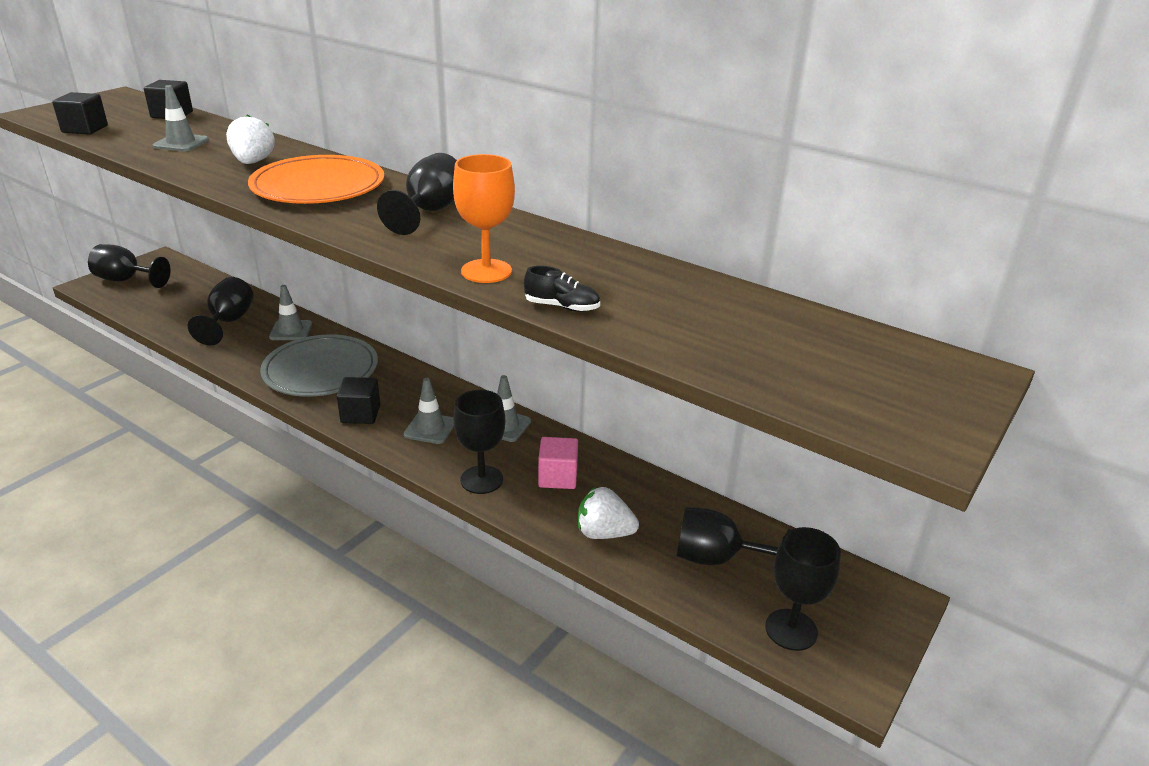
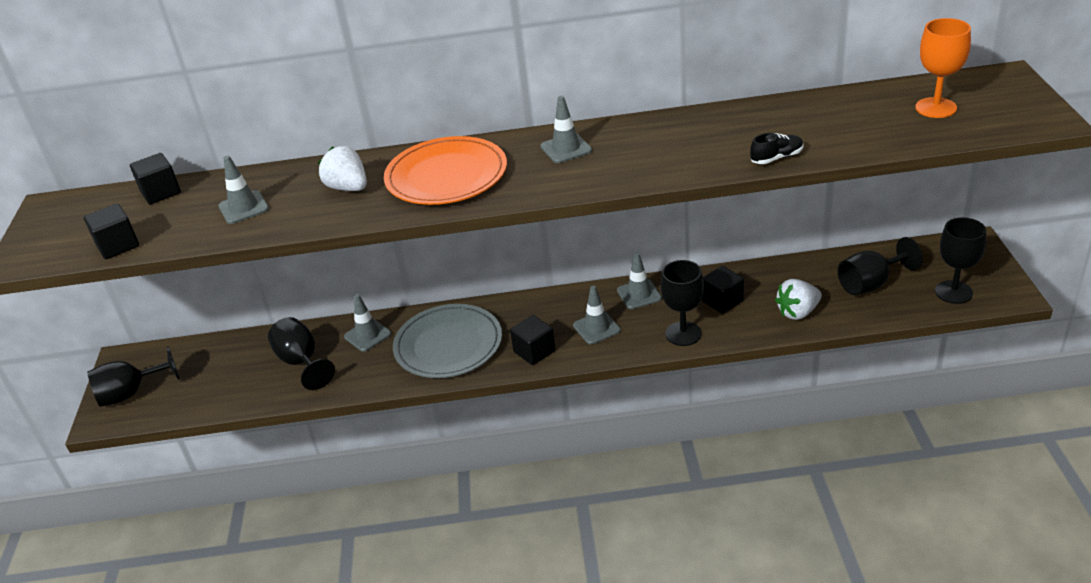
camera: 35 degrees left, 5 degrees up
black goblet [377,153,457,235] -> grey traffic cone [540,96,592,163]
orange goblet [453,154,515,283] -> orange goblet moved to [915,18,971,118]
pink cube [538,437,578,489] -> black cube [702,266,744,314]

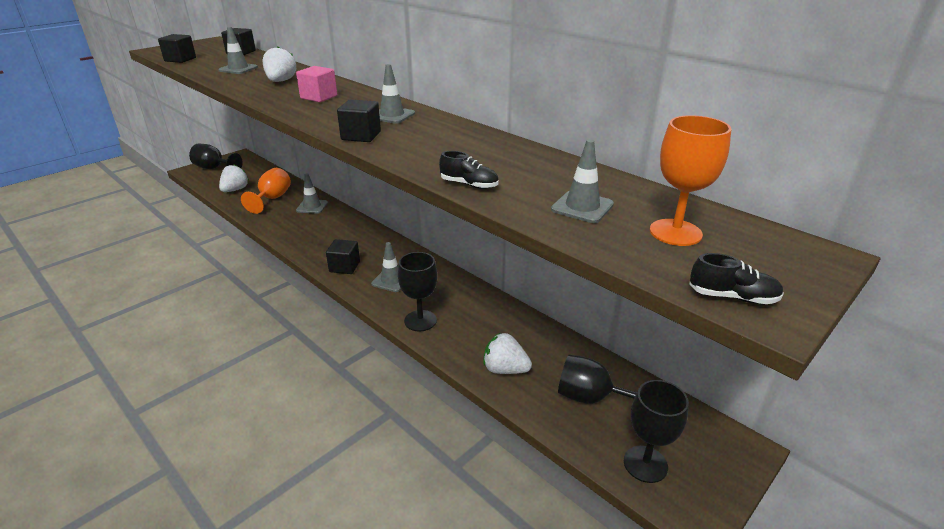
camera: 45 degrees right, 5 degrees down
black goblet [268,317,335,390] -> orange goblet [241,168,291,214]
orange plate [384,136,507,205] -> pink cube [296,66,337,102]
grey plate [393,304,502,378] -> none
grey traffic cone [617,252,662,309] -> grey traffic cone moved to [551,139,614,223]
black cube [702,266,744,314] -> black cube moved to [337,100,381,142]
none -> white strawberry [219,164,249,192]
none -> black shoe [689,253,784,304]

